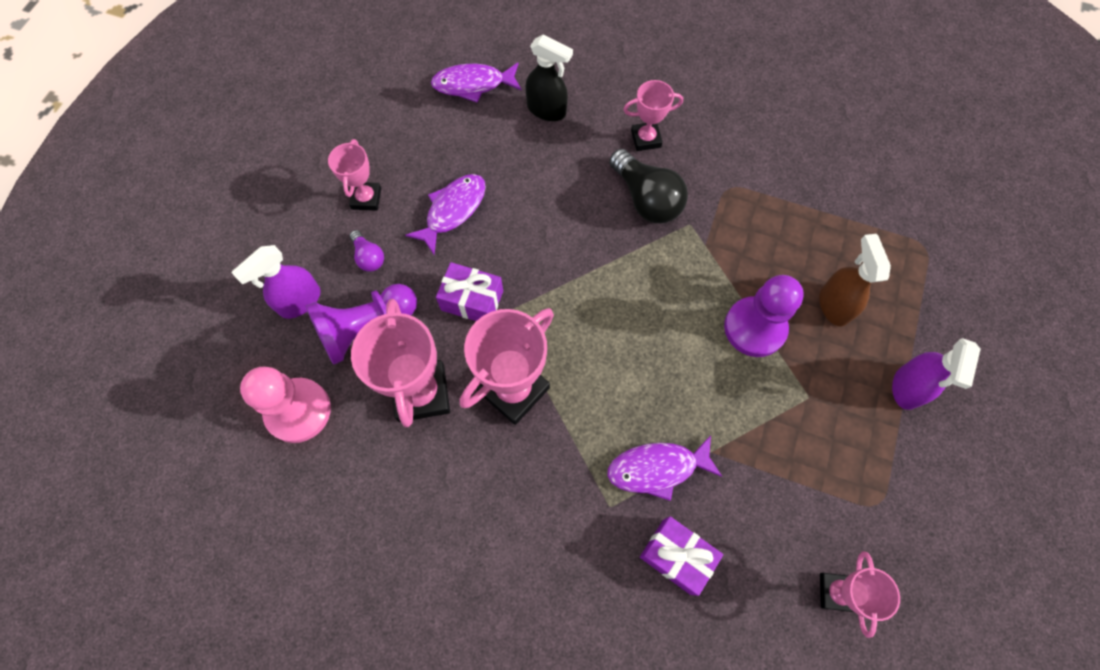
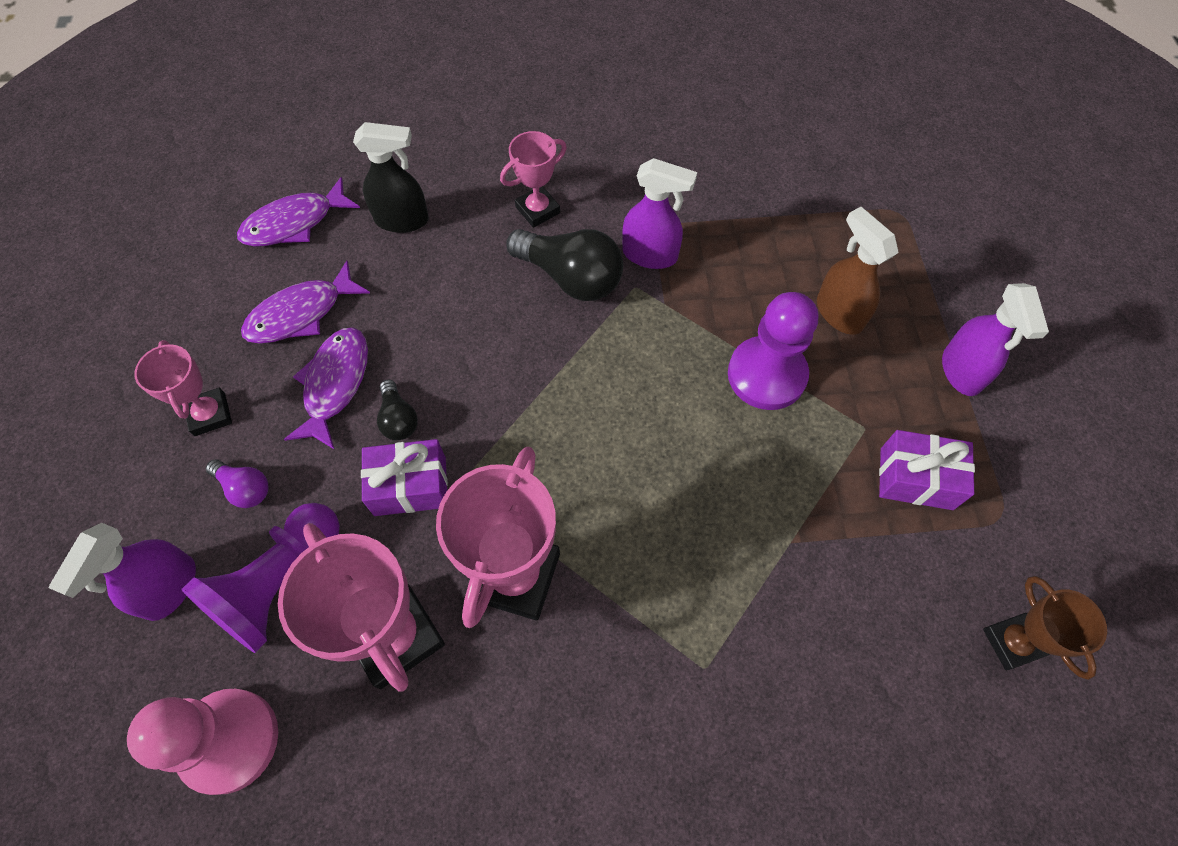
camera: 25 degrees left, 5 degrees down
purple fish [607,435,723,501] -> purple fish moved to [241,261,370,344]
purple gift [640,516,723,596] -> purple gift moved to [879,430,975,510]
pink trophy [820,551,900,638] -> brown trophy [983,576,1107,680]
none -> black light bulb [377,379,418,440]
none -> purple spray bottle [622,158,697,269]

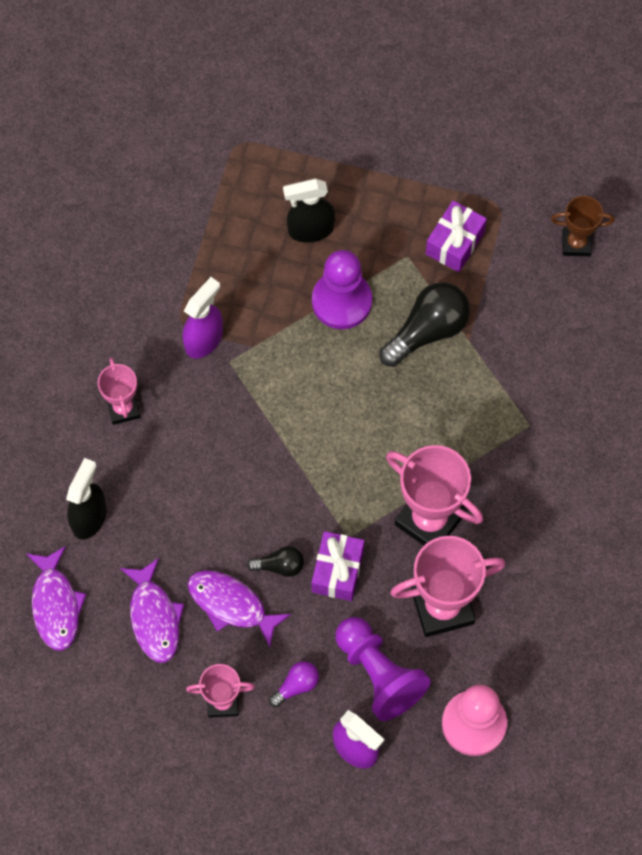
camera: 70 degrees left, 5 degrees up
black light bulb [506,229,623,301] -> black light bulb moved to [379,282,470,367]
brown spray bottle [817,207,899,335] -> black spray bottle [283,179,335,243]
purple spray bottle [942,283,1049,396] -> none

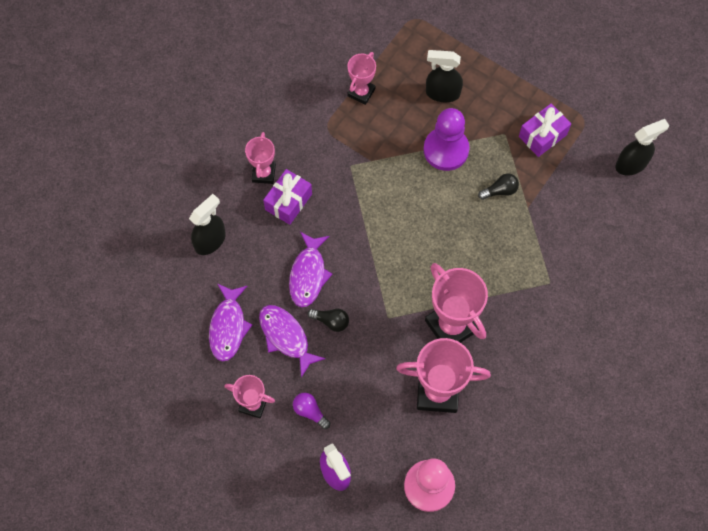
camera: 20 degrees right, 0 degrees up
purple fish [26,546,87,651] -> purple fish moved to [289,232,332,307]
purple spray bottle [182,277,223,359] -> none
purple light bulb [269,661,319,707] -> purple light bulb turned 120 degrees counterclockwise [293,393,330,429]
purple gift [312,531,364,601] -> purple gift moved to [263,169,312,225]
purple pawn [335,617,431,721] -> none
black light bulb [379,282,470,367] -> black light bulb [478,173,519,200], size x0.52
brown trophy [551,196,615,256] -> black spray bottle [616,119,669,176]
none -> pink trophy [347,52,376,105]

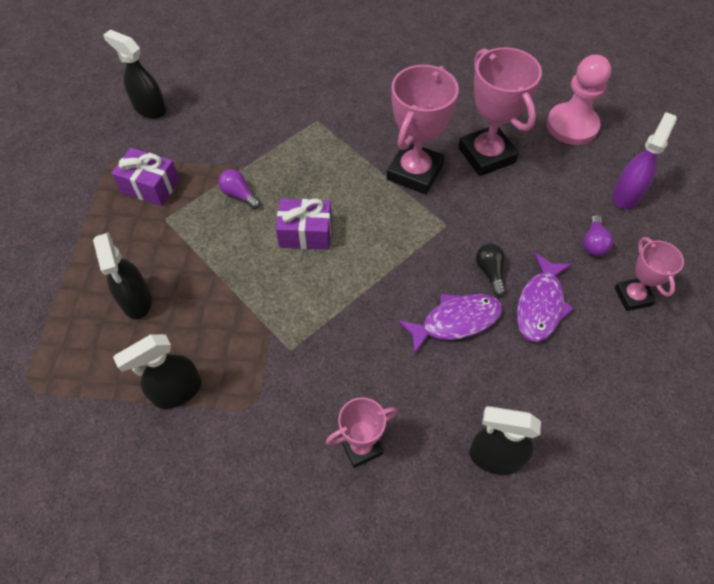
camera: 120 degrees left, 10 degrees down
purple fish [209,283,252,362] -> none
purple gift [263,169,312,225] -> purple gift moved to [276,199,332,250]
pink trophy [347,52,376,105] -> black spray bottle [113,334,201,409]
purple pawn [424,108,470,171] -> none
black light bulb [478,173,519,200] -> purple light bulb [218,169,261,209]

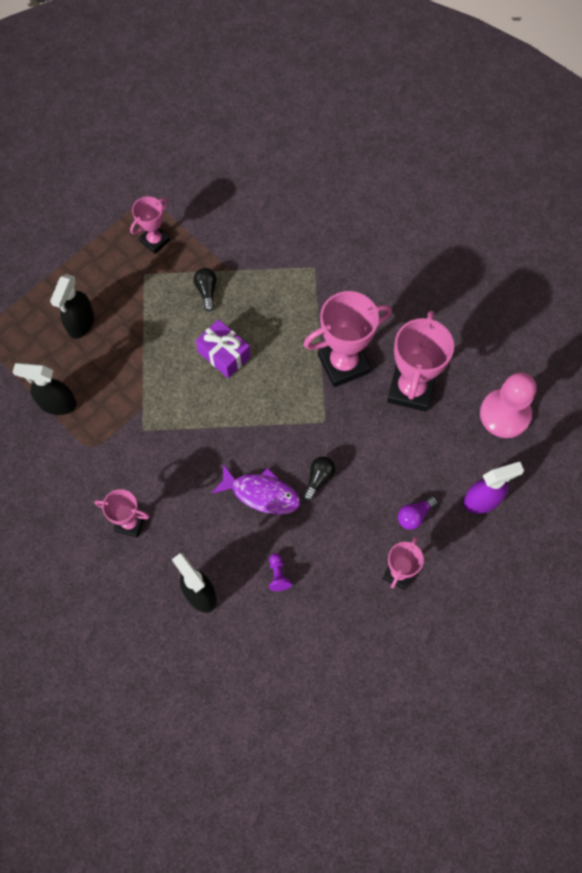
camera: 40 degrees right, 10 degrees up
black spray bottle [103,30,166,119] -> none
purple gift [111,148,180,206] -> pink trophy [130,196,170,254]
purple light bulb [218,169,261,209] -> black light bulb [193,268,217,311]
purple fish [517,253,574,342] -> none
none -> purple pawn [269,553,292,591]

